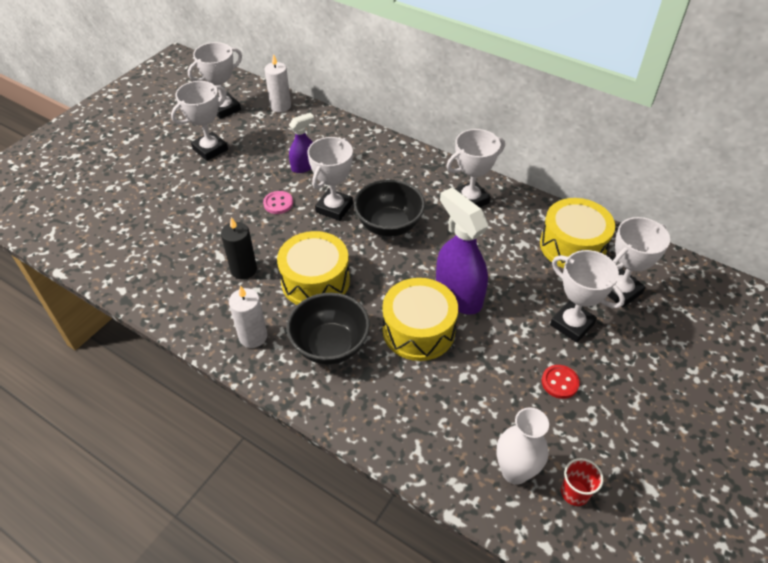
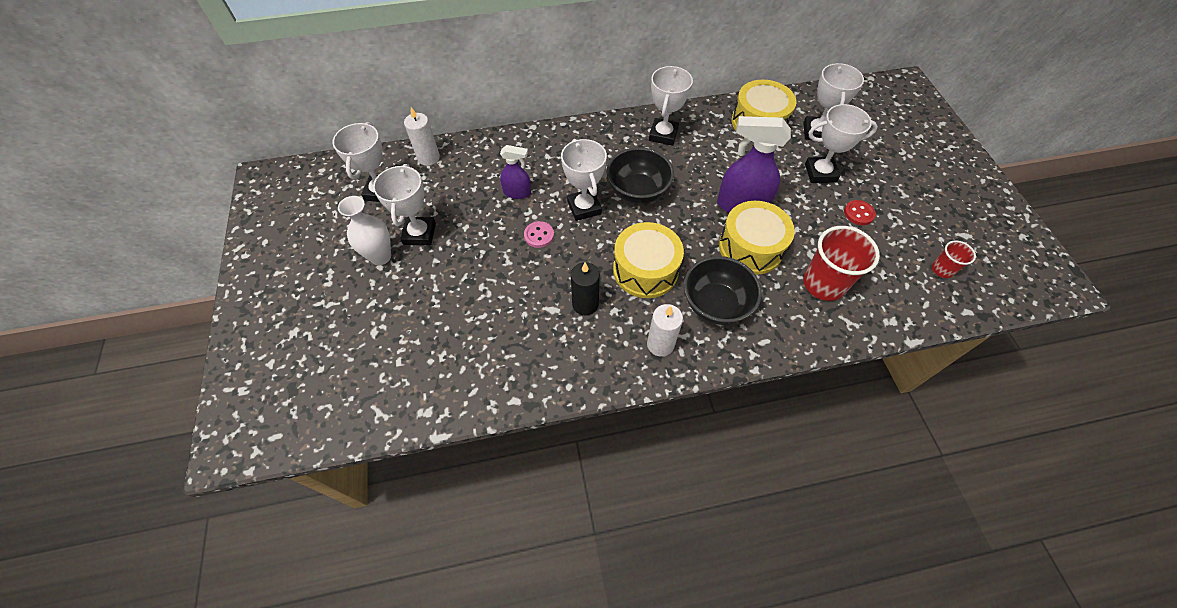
camera: 45 degrees left, 10 degrees up
purple spray bottle [289,113,314,173] -> purple spray bottle turned 90 degrees clockwise [500,145,531,199]
white vase [497,407,549,485] -> white vase moved to [338,196,391,265]
none -> red cup [803,226,880,301]

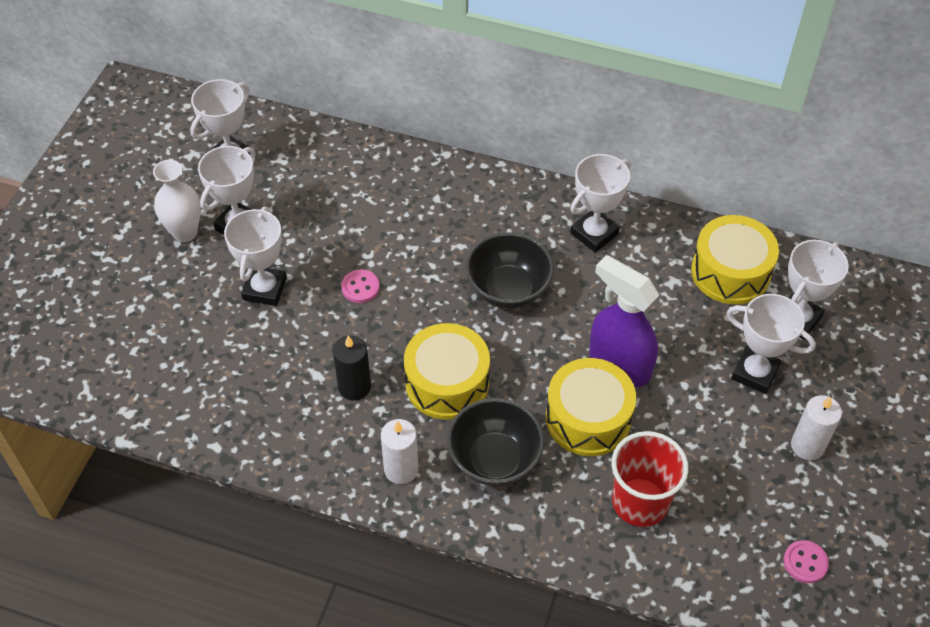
camera: 30 degrees right, 5 degrees down
white candle [404,107,440,166] -> white candle moved to [791,395,842,460]
purple spray bottle [500,145,531,199] -> none
white trophy [561,139,607,221] -> white trophy moved to [224,207,287,306]
red button [844,200,876,225] -> none
red cup [932,241,976,278] -> pink button [783,540,829,583]

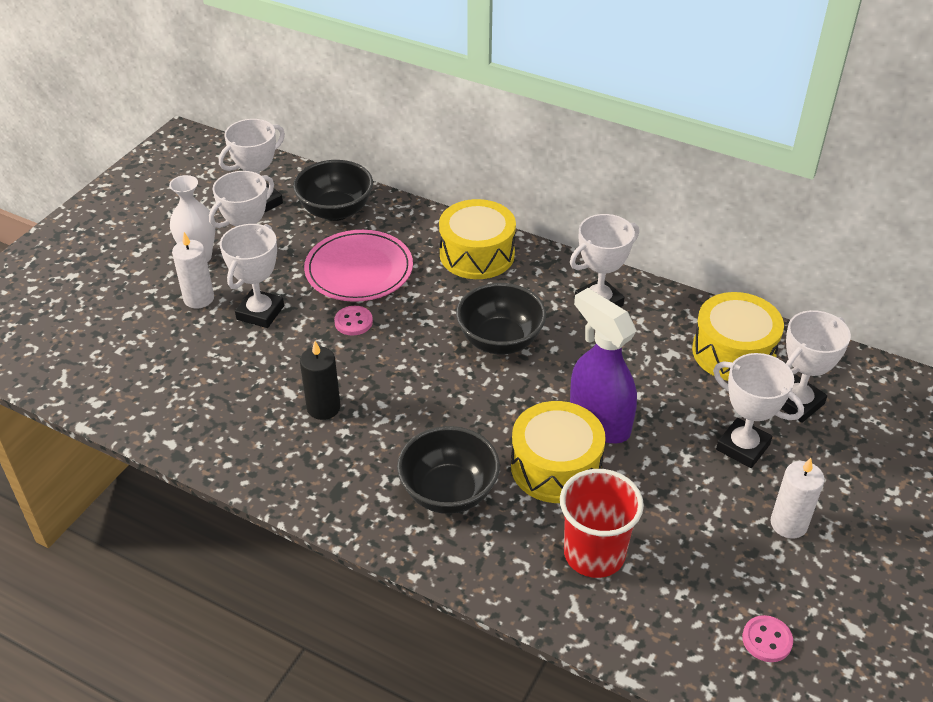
camera: 10 degrees right, 10 degrees down
white candle [381,419,418,484] -> white candle moved to [172,232,214,309]
yellow drum [404,323,490,419] -> yellow drum moved to [439,199,516,279]
none -> black bowl [293,160,373,221]
none -> pink plate [304,230,413,302]

